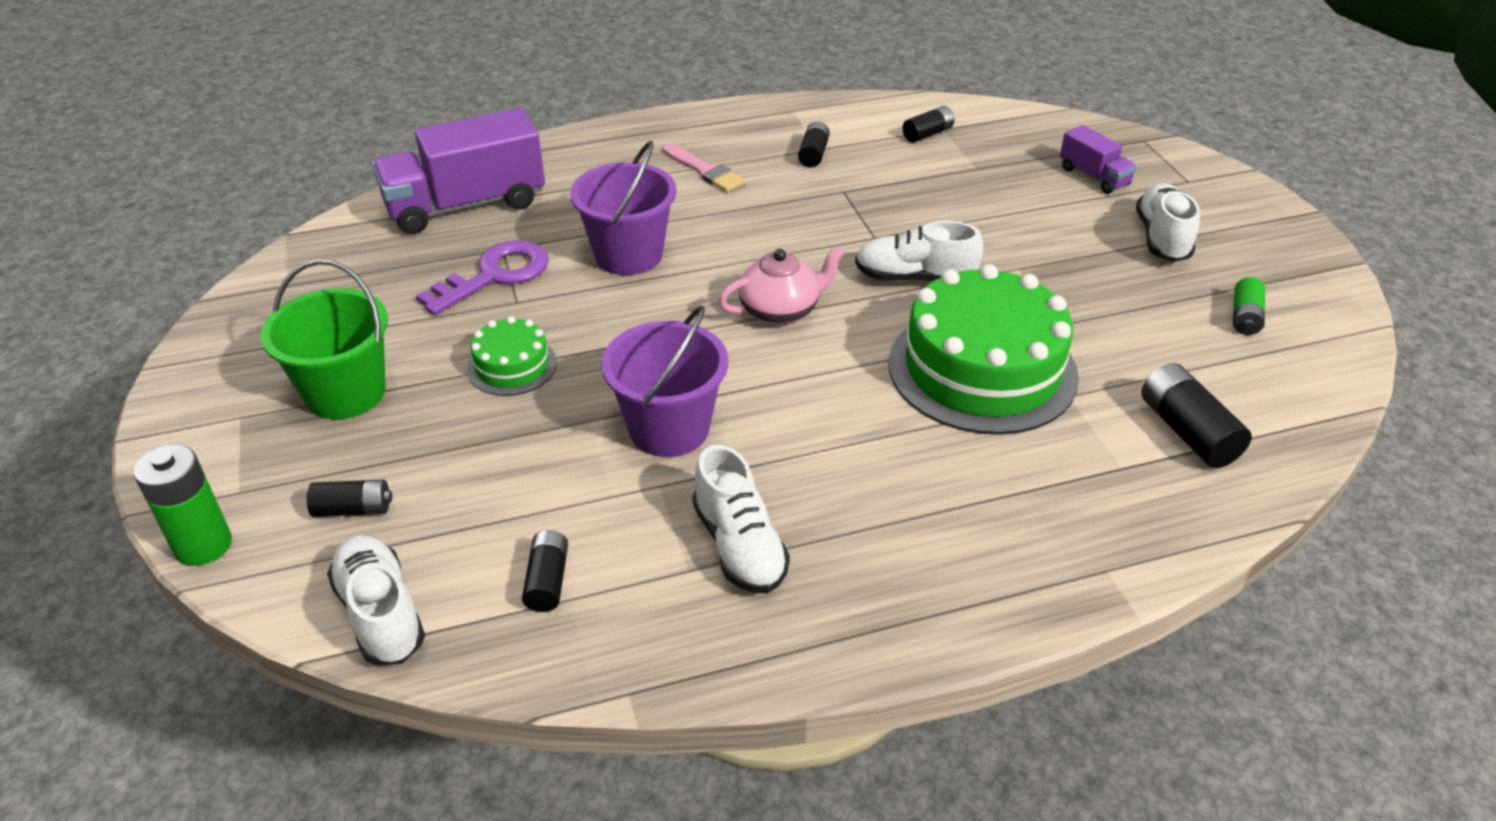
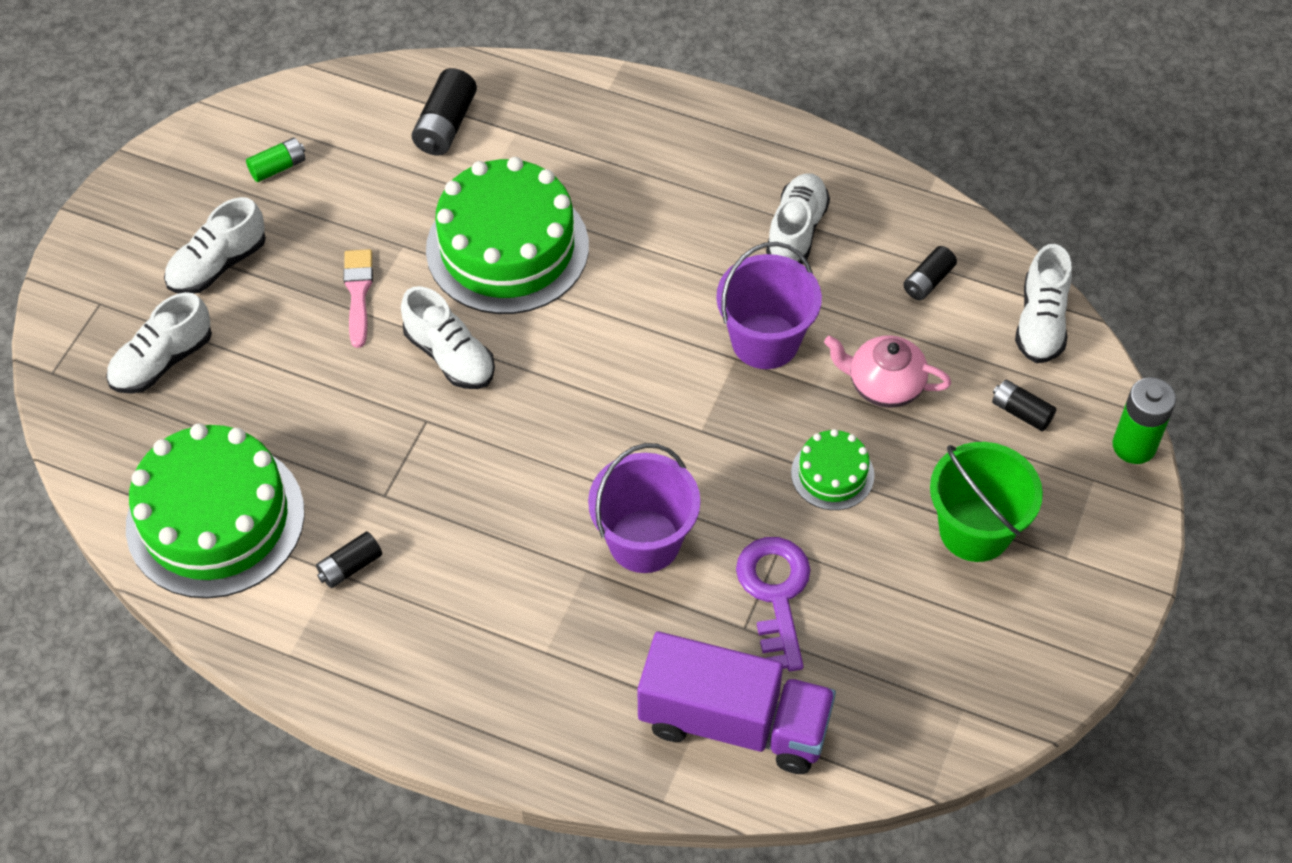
camera: 140 degrees left, 15 degrees up
purple key [416,240,549,315] -> purple key turned 90 degrees clockwise [736,537,811,671]
pink brush [663,143,745,192] -> pink brush moved to [343,249,373,348]
pink teapot [718,246,845,325] -> pink teapot moved to [824,335,951,408]
black battery [903,106,955,143] -> green cake [126,423,305,599]
purple truck [1060,125,1137,194] -> white shoe [106,292,212,394]

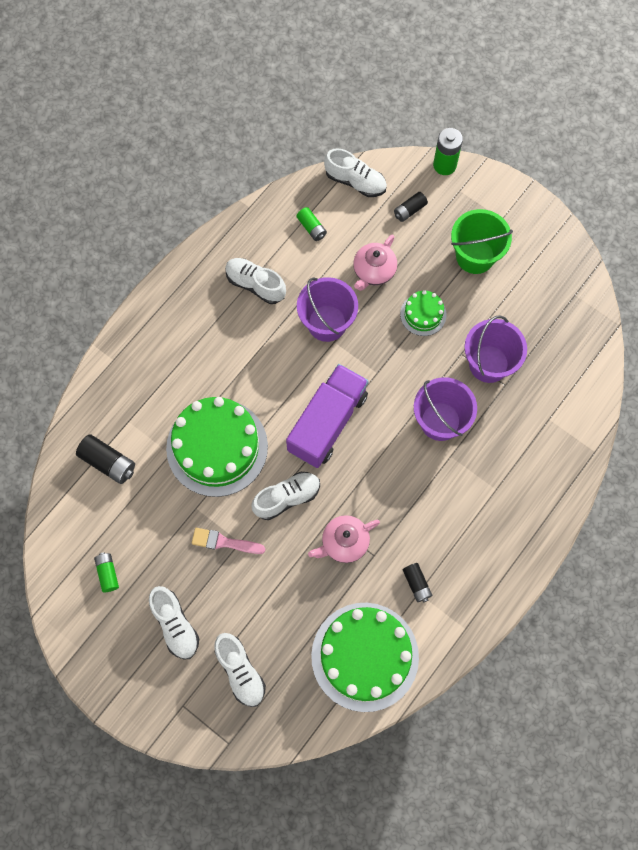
camera: 75 degrees left, 15 degrees up
purple truck [637,632,836,774] -> purple truck moved to [286,364,368,468]
purple key [736,537,811,671] -> purple bucket [464,316,527,383]
black battery [903,246,957,300] -> green battery [296,207,327,241]
none -> pink teapot [308,515,380,563]

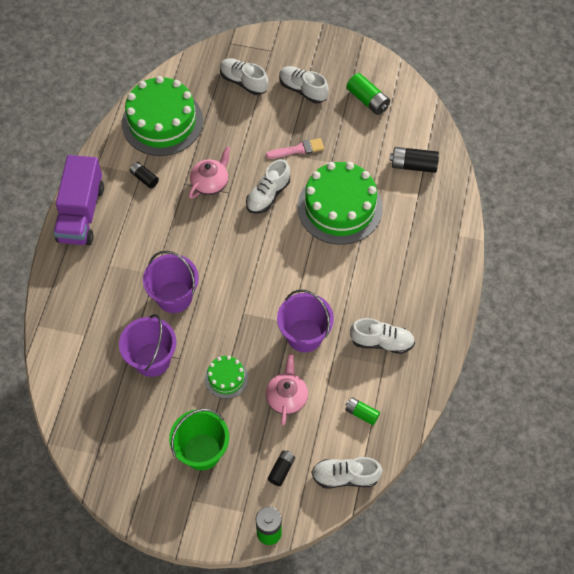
camera: 155 degrees right, 10 degrees down
green battery [94,552,119,592] -> green battery [346,73,390,115], size x1.57
purple truck [286,364,368,468] -> purple truck moved to [53,155,104,245]

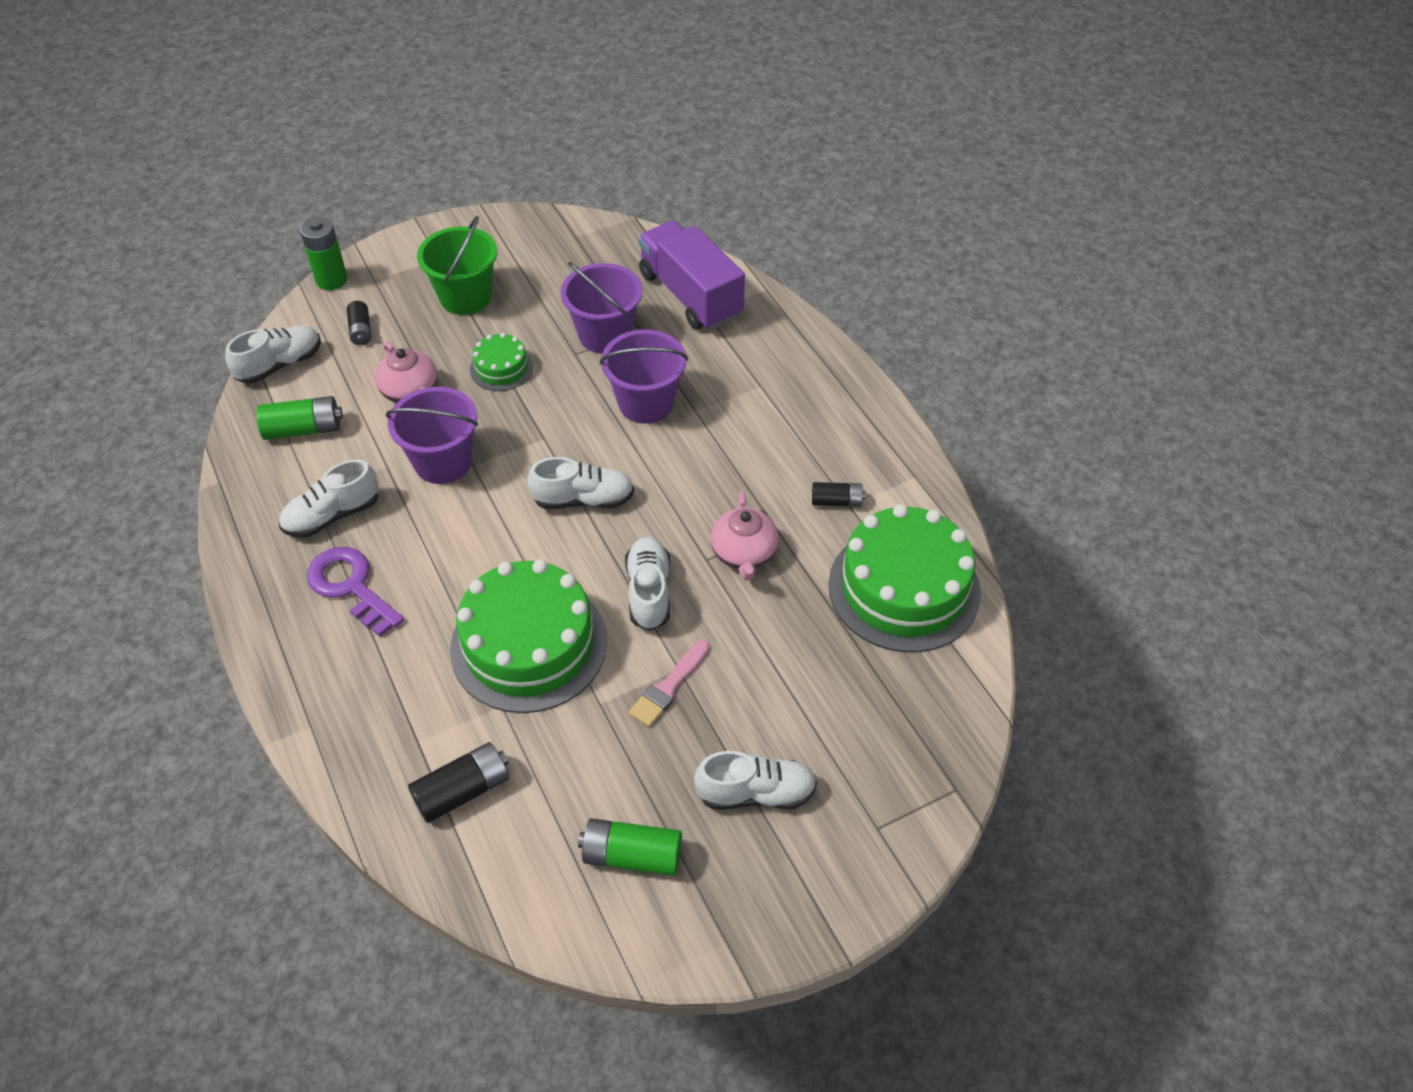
camera: 140 degrees right, 10 degrees down
purple truck [53,155,104,245] -> purple truck moved to [638,221,745,330]
white shoe [220,58,268,95] -> white shoe moved to [527,457,634,509]
green battery [345,397,380,425] -> green battery [256,396,343,440], size x1.57
none -> purple key [307,547,404,637]

